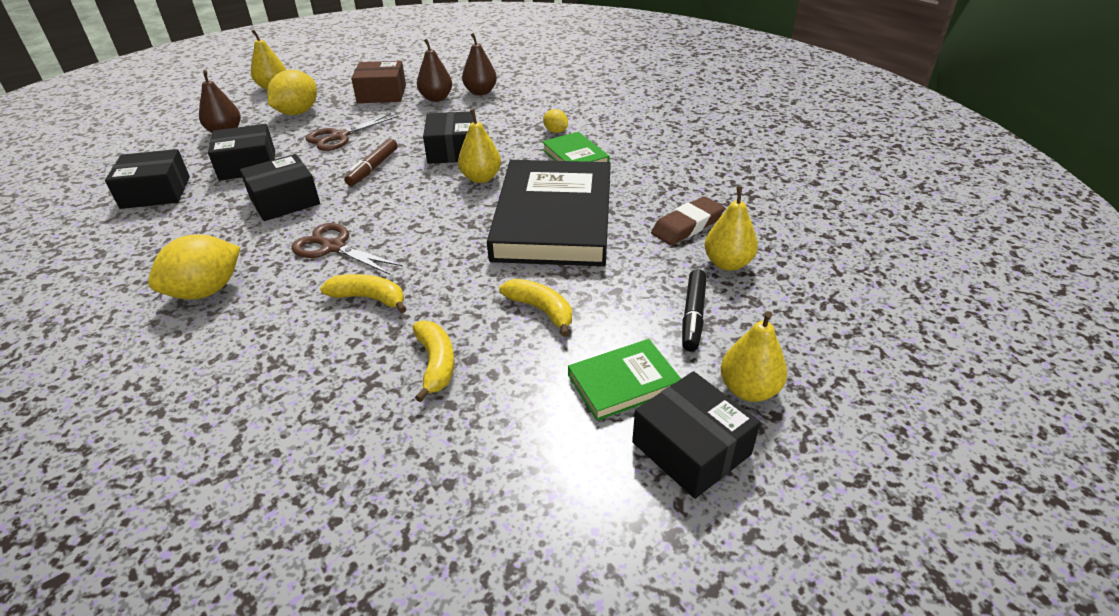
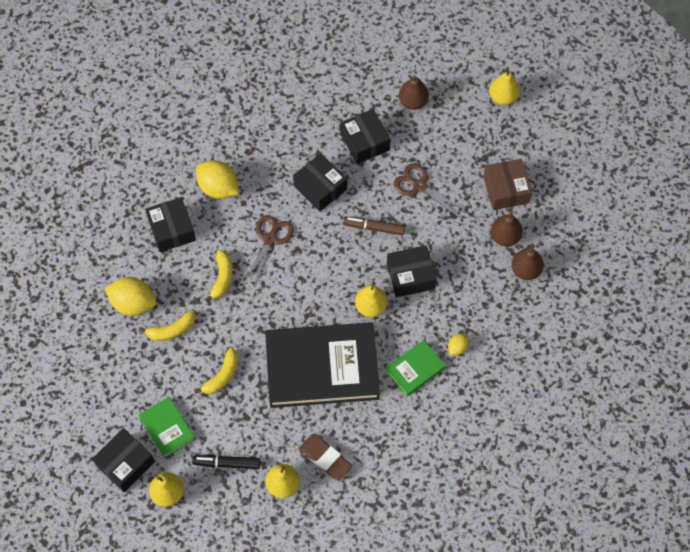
camera: 80 degrees right, 25 degrees up
black box [105,149,190,209] -> black box moved to [145,197,196,252]
yellow lemon [267,70,317,115] -> yellow lemon moved to [104,277,156,316]

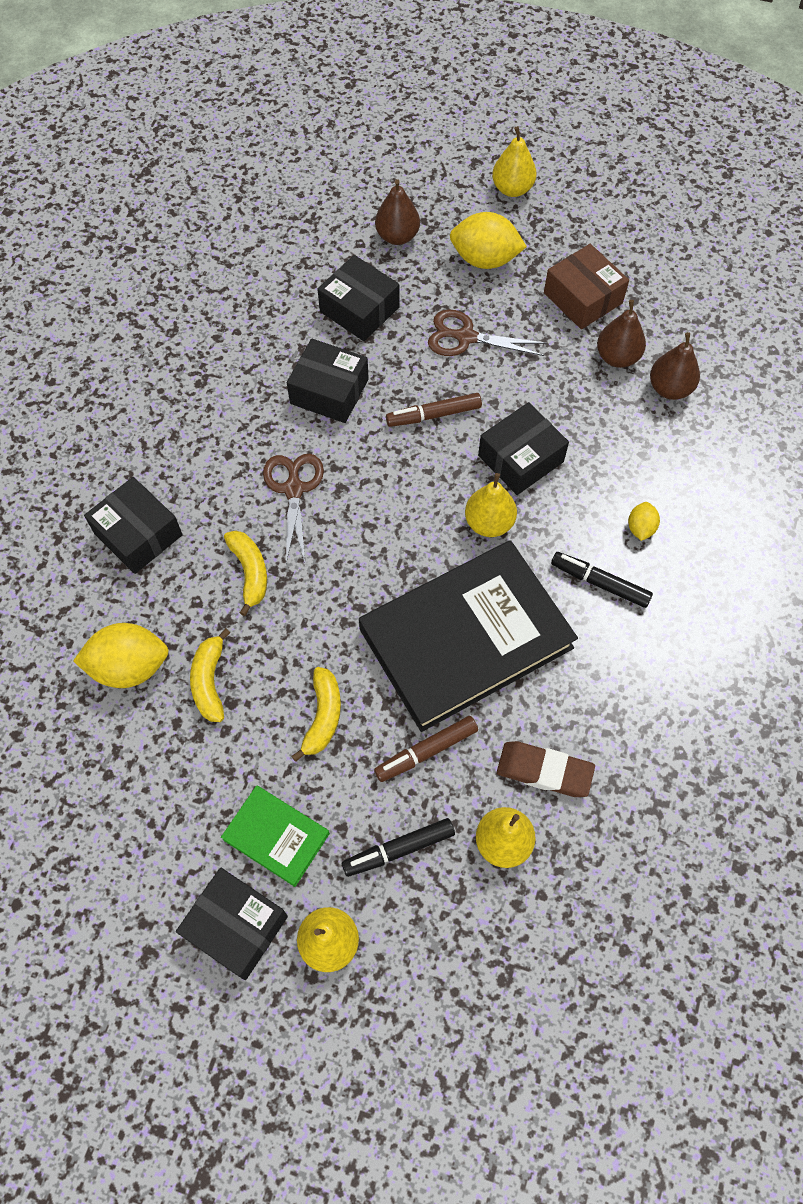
camera: 25 degrees left, 0 degrees up
black box [92,428,155,492] -> black box turned 75 degrees counterclockwise [176,867,288,980]
yellow banana [139,310,196,341] -> yellow banana turned 135 degrees clockwise [190,628,230,722]
yellow lemon [196,160,239,199] -> yellow lemon moved to [450,212,527,269]
green book [385,340,446,397] -> black marker [551,552,653,608]
none -> brown marker [374,716,478,782]

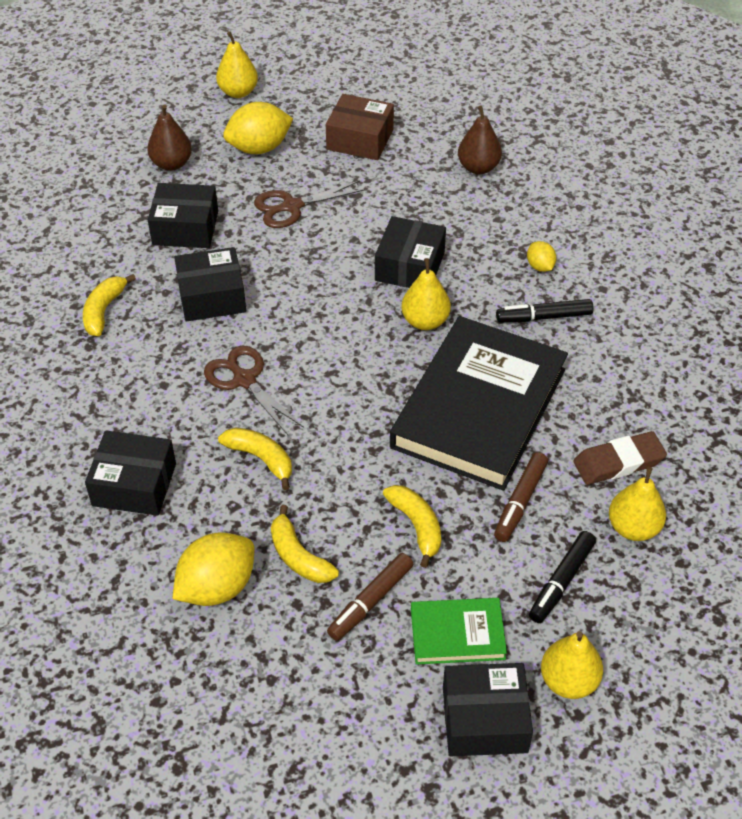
camera: 35 degrees left, 15 degrees down
brown marker [386,393,482,427] -> brown marker moved to [327,553,413,641]
brown pear [597,300,646,368] -> none
none -> yellow banana [83,274,136,336]

